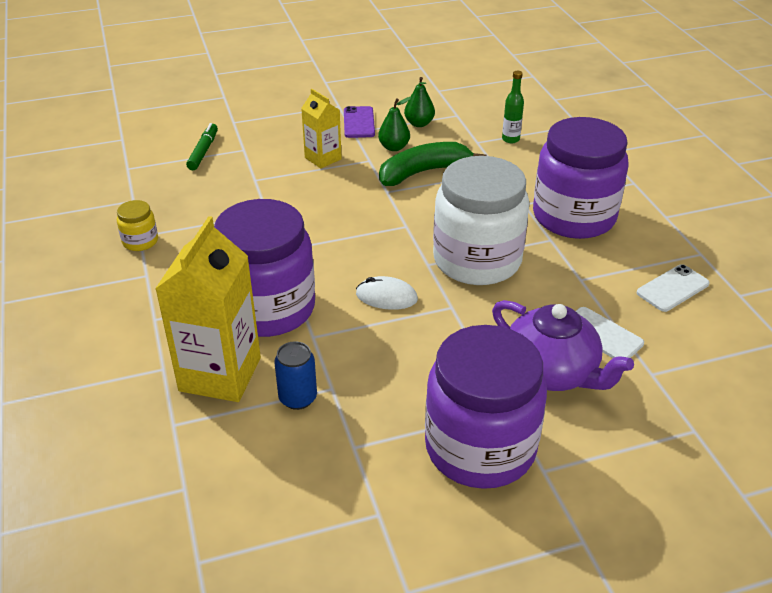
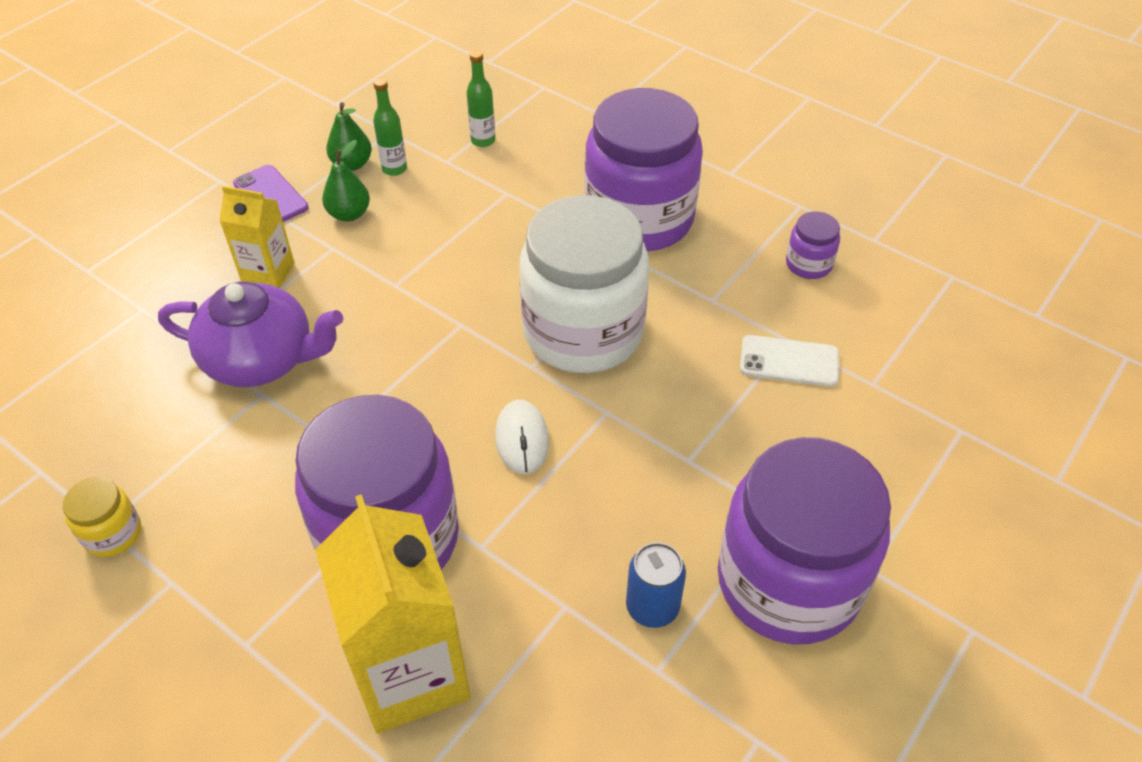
camera: 35 degrees left, 10 degrees up
green marker [186,123,218,170] -> none
blue can [274,341,317,410] -> blue can moved to [626,542,686,628]
white mouse [356,276,418,310] -> white mouse turned 75 degrees counterclockwise [495,400,549,474]
green banana [379,142,486,186] -> none
purple teapot [492,300,634,391] -> purple teapot moved to [158,282,344,387]
white phone [637,264,710,312] -> purple jar [786,211,840,279]
none -> green bottle [373,78,407,176]

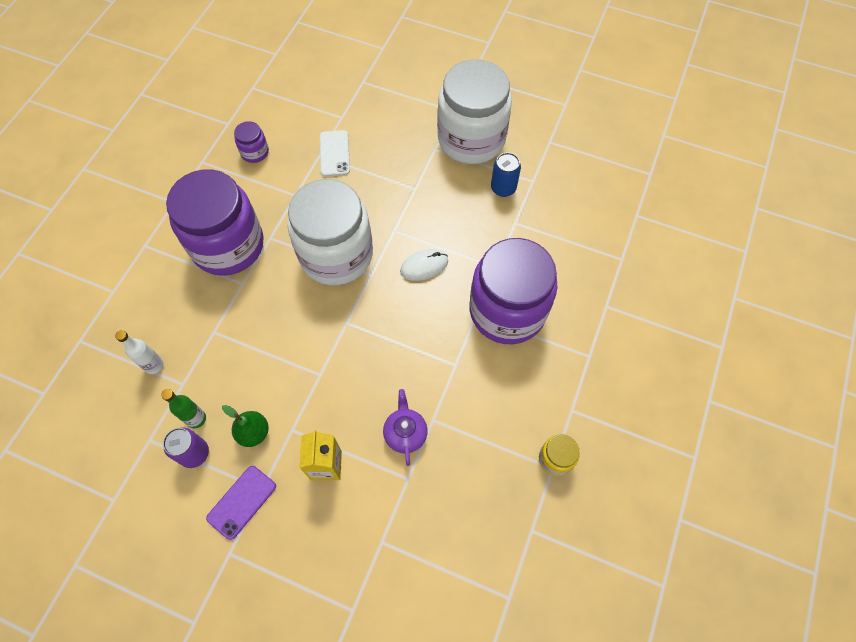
camera: 105 degrees left, 15 degrees up
purple teapot [158,282,344,387] -> purple teapot [383,389,428,466], size x0.56
yellow carton [315,494,470,733] -> none
green pear [326,102,372,171] -> purple can [163,427,209,468]
green bottle [467,50,495,147] -> white bottle [115,330,163,374]
purple jar [718,437,891,644] -> white jar [437,59,512,164]

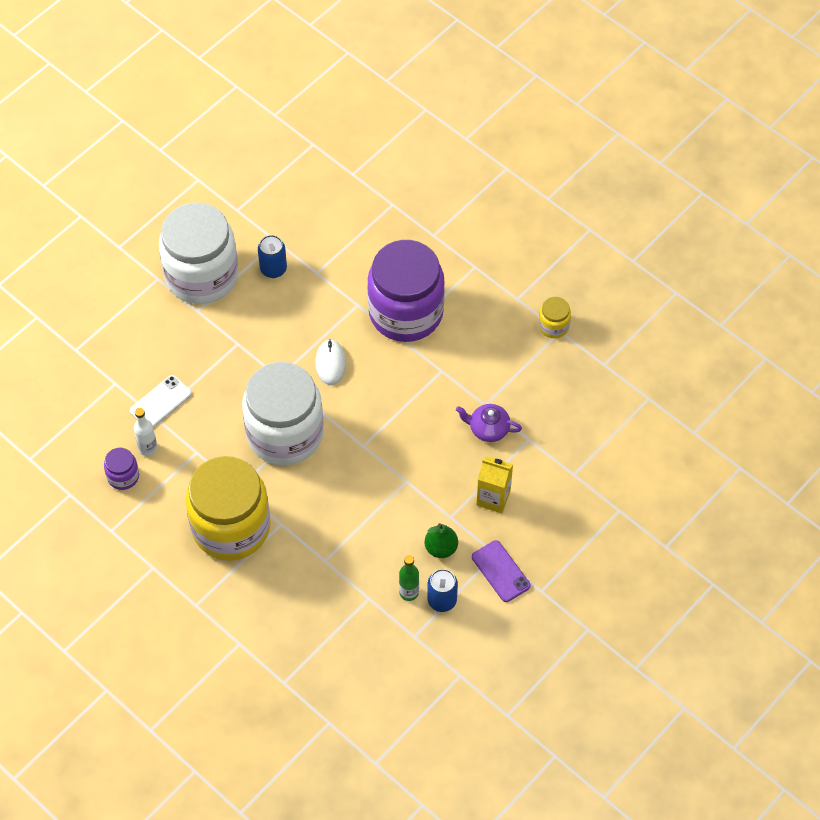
camera: 70 degrees left, 5 degrees down
white bottle [115,330,163,374] -> white bottle moved to [134,408,157,456]
purple can [163,427,209,468] -> blue can [427,569,458,612]
purple jar [166,169,264,276] -> yellow jar [186,456,271,561]
white phone [320,130,350,176] -> white phone turned 60 degrees counterclockwise [130,375,192,428]

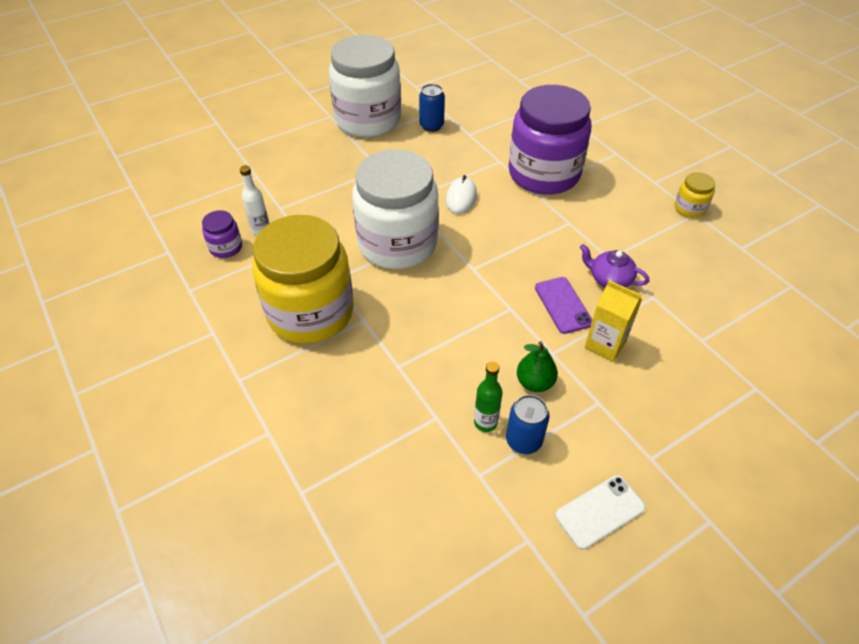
camera: 15 degrees right, 10 degrees down
white phone [130,375,192,428] -> white phone moved to [555,475,646,550]
purple phone [472,540,531,602] -> purple phone moved to [535,277,592,334]

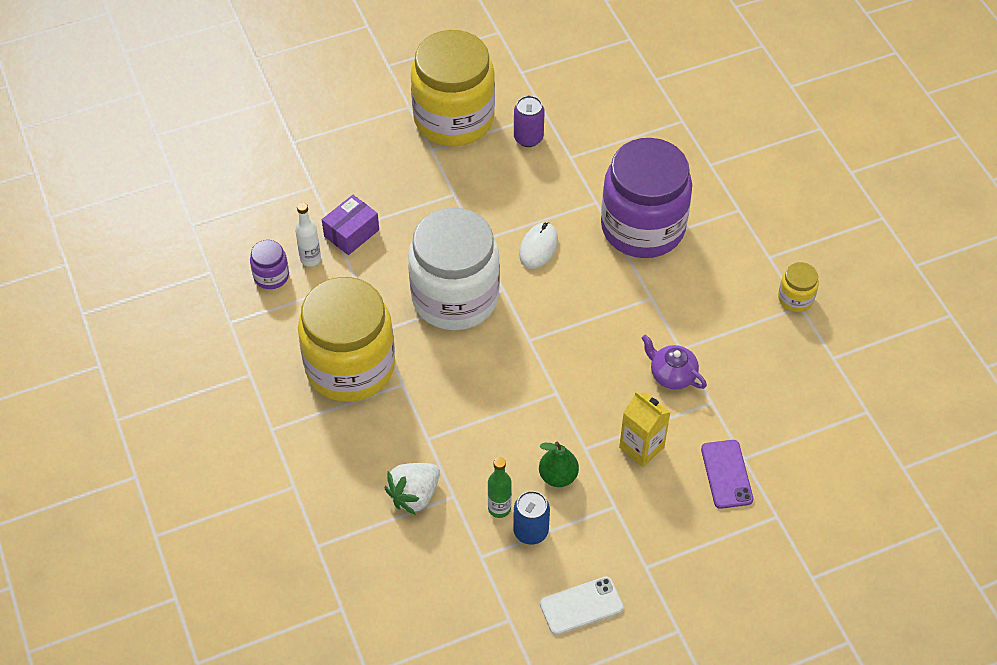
camera: 10 degrees right, 5 degrees up
white jar [329,35,401,137] -> yellow jar [411,30,495,146]
blue can [419,84,445,132] -> purple can [514,96,545,147]
purple phone [535,277,592,334] -> purple phone moved to [701,440,753,509]
none -> purple box [322,195,379,255]
none -> white strawberry [384,463,440,515]

